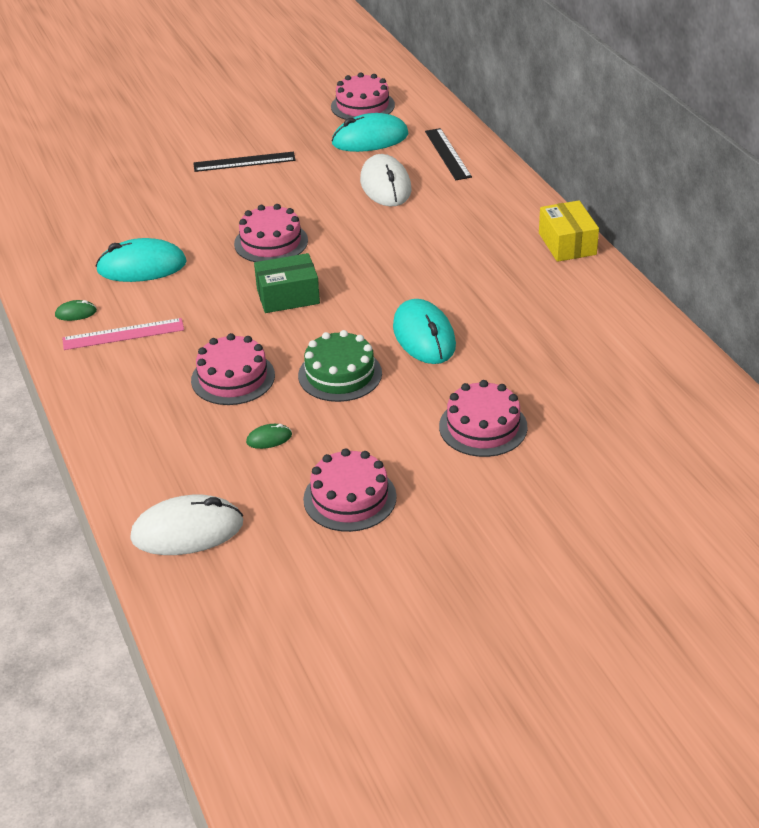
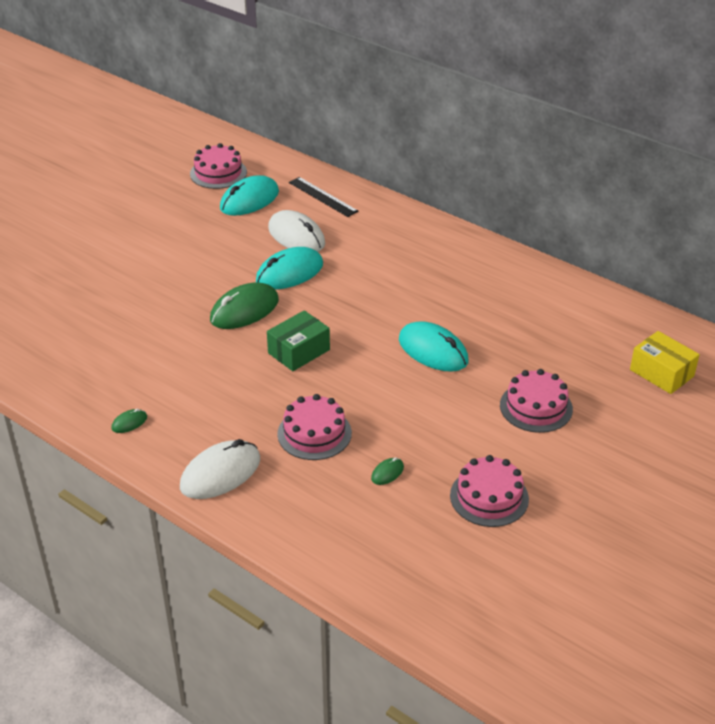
camera: 30 degrees left, 0 degrees up
pink ruler [62,318,184,350] -> none
turquoise mouse [96,238,187,282] -> turquoise mouse moved to [256,247,323,290]
white mouse [130,495,243,555] -> white mouse moved to [180,439,260,499]
black ruler [193,152,296,172] -> none
pink cake [234,204,308,262] -> green mouse [210,282,279,329]
green cake [298,330,382,402] -> none
yellow box [539,201,599,262] -> yellow box moved to [630,331,700,394]

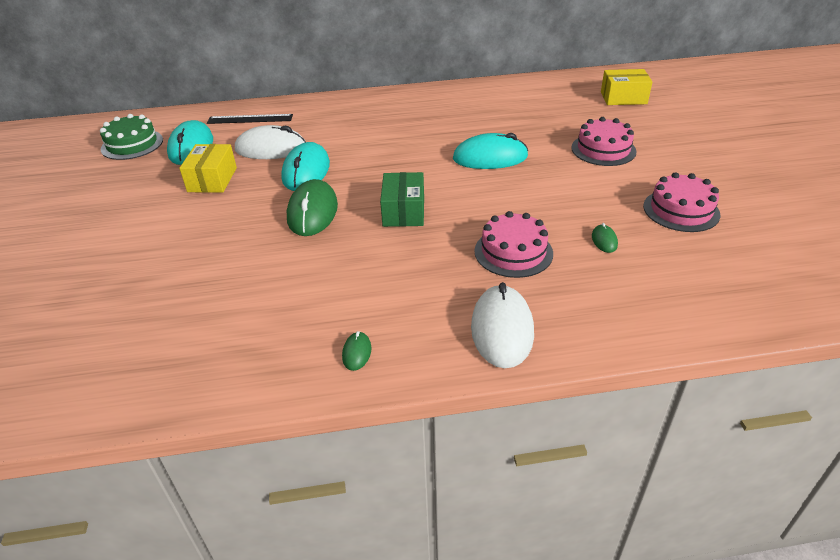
camera: 45 degrees left, 0 degrees up
pink cake [190,143,247,189] -> green cake [100,114,163,160]
none -> yellow box [179,144,237,193]

